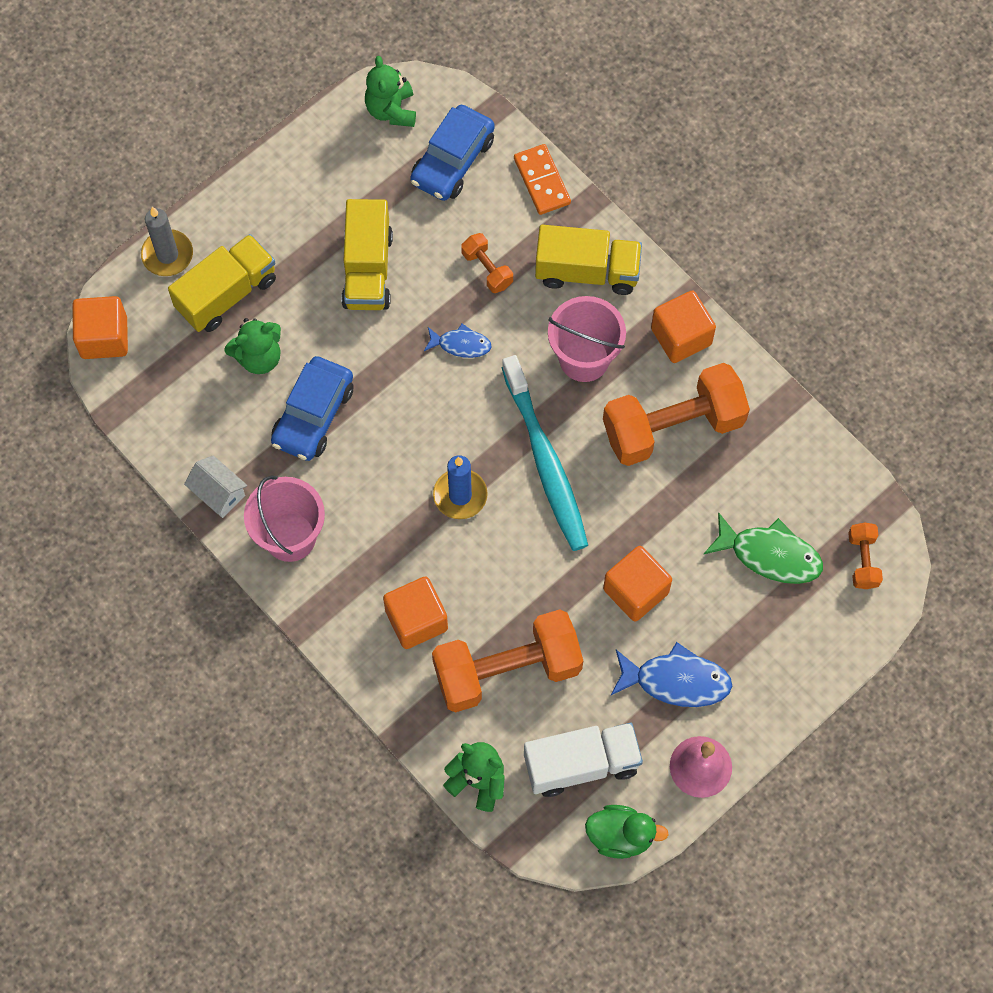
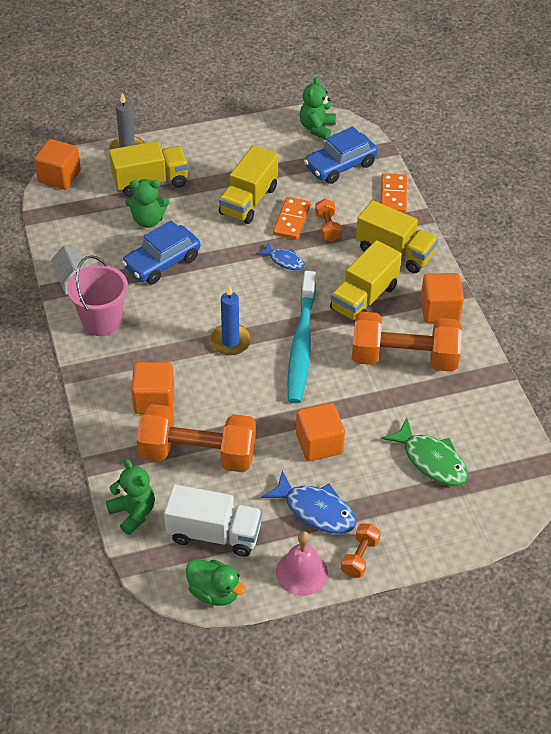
camera: 25 degrees right, 20 degrees down
pink bucket [548,296,626,382] -> yellow truck [330,240,402,321]
orange dumbbell [848,523,883,589] -> orange dumbbell moved to [341,524,381,578]
none -> orange domino [273,197,311,240]

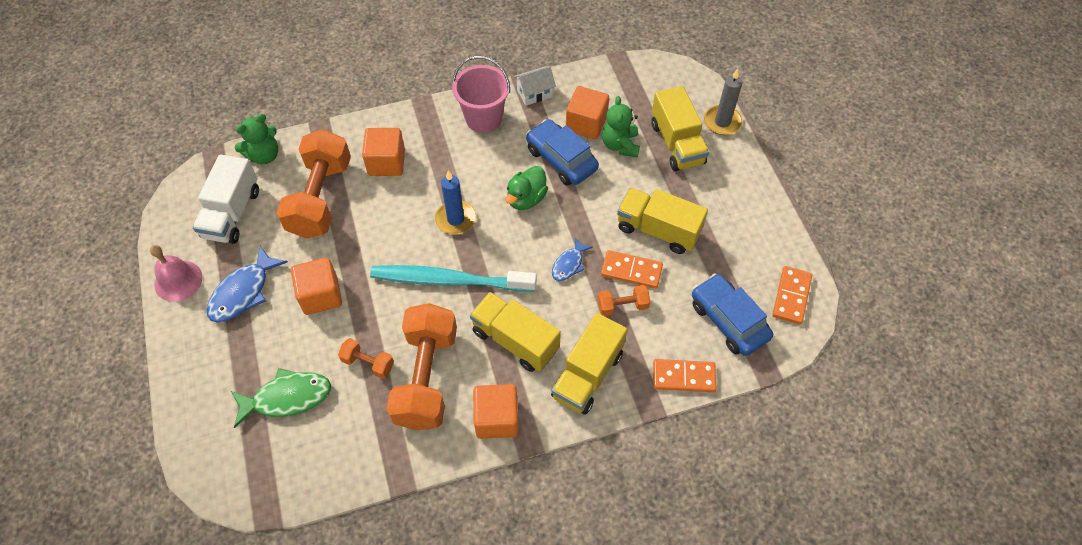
camera: 90 degrees right, 10 degrees up
orange cube [34,139,81,190] -> orange cube moved to [566,86,609,139]
green duck [186,559,246,606] -> green duck moved to [505,166,548,210]
green teddy bear [299,77,336,140] -> orange domino [772,266,812,324]
orange dumbbell [341,524,381,578] -> orange dumbbell moved to [338,338,394,379]
green fish [381,418,468,486] -> green fish turned 150 degrees counterclockwise [231,368,331,428]

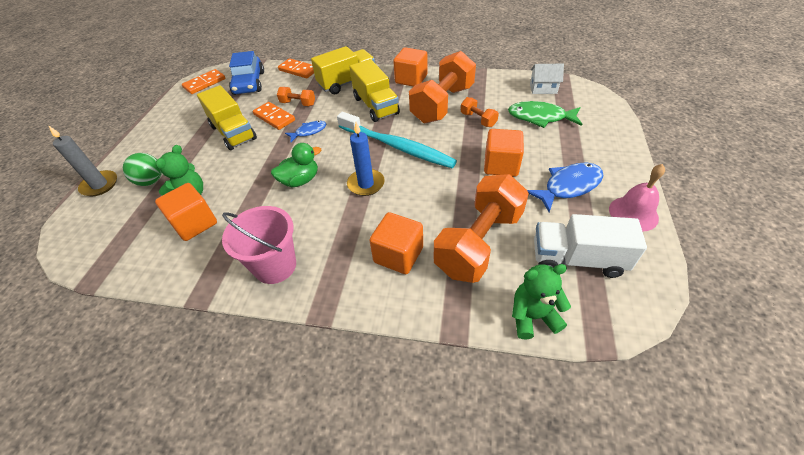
camera: 150 degrees left, 10 degrees down
white truck [193,154,259,244] -> white truck turned 120 degrees counterclockwise [534,214,647,278]
white house [514,66,556,106] -> white house moved to [530,64,564,94]
blue car [526,119,599,186] -> none
yellow truck [652,86,709,171] -> green ball [123,153,162,186]

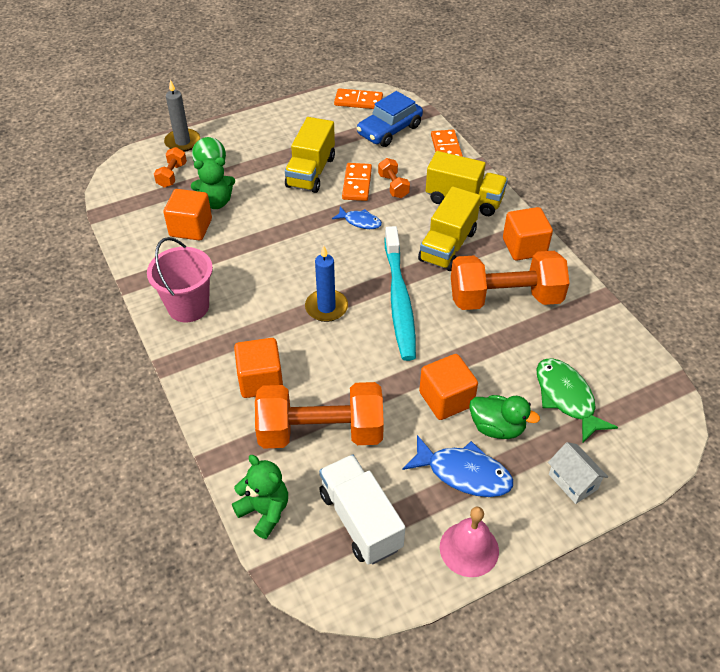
camera: 50 degrees right, 0 degrees up
green duck [271,143,321,187] -> green duck moved to [469,395,540,439]
orange dumbbell [461,97,499,127] -> orange dumbbell moved to [154,147,187,188]
white house [530,64,564,94] -> white house moved to [548,442,608,504]

